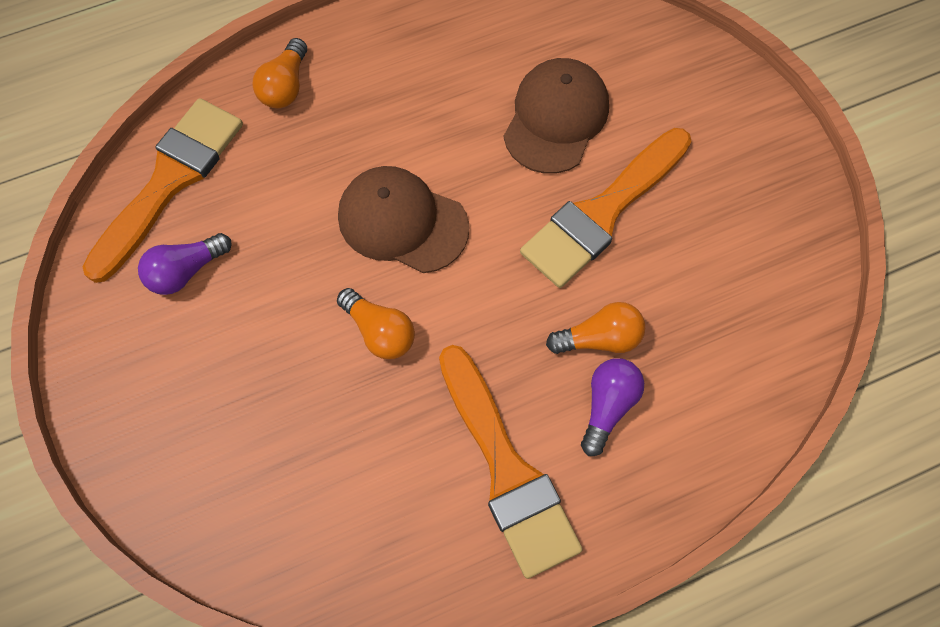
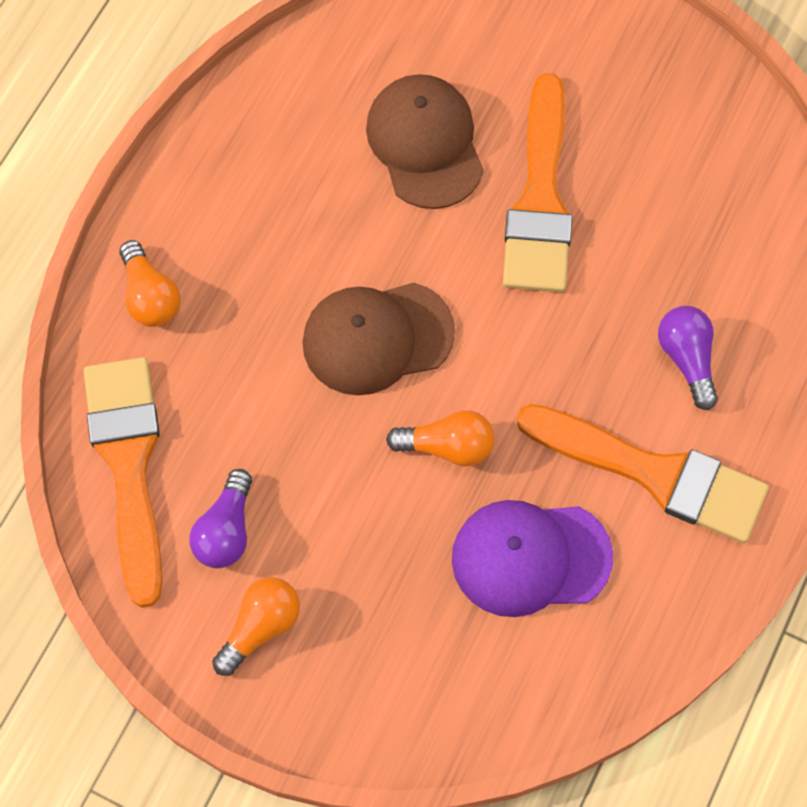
camera: 40 degrees left, 0 degrees up
orange light bulb [546,302,645,354] -> orange light bulb moved to [212,577,300,676]
none -> purple cap [452,500,613,617]

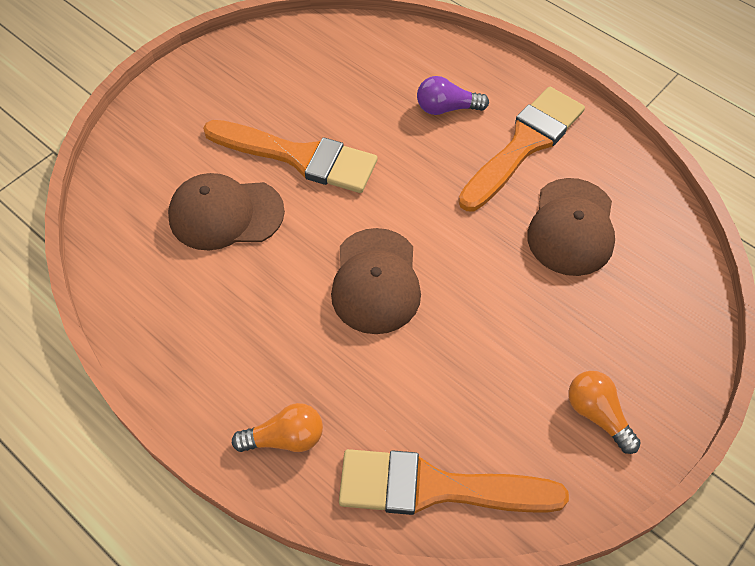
camera: 75 degrees left, 10 degrees down
purple light bulb [189,469,252,568] -> none
orange light bulb [386,410,494,466] -> none
purple cap [452,500,613,617] -> brown cap [527,178,615,276]

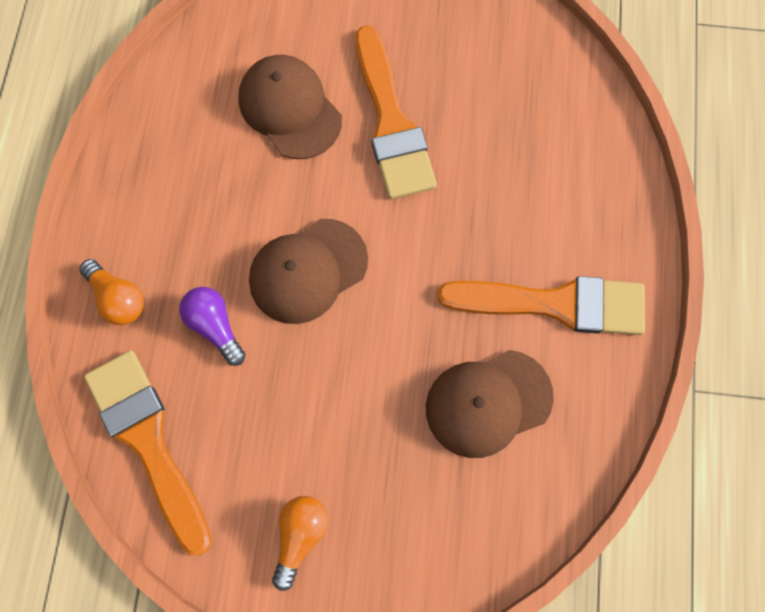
camera: 55 degrees right, 15 degrees up
purple light bulb [417,76,489,115] -> purple light bulb moved to [179,287,245,366]

